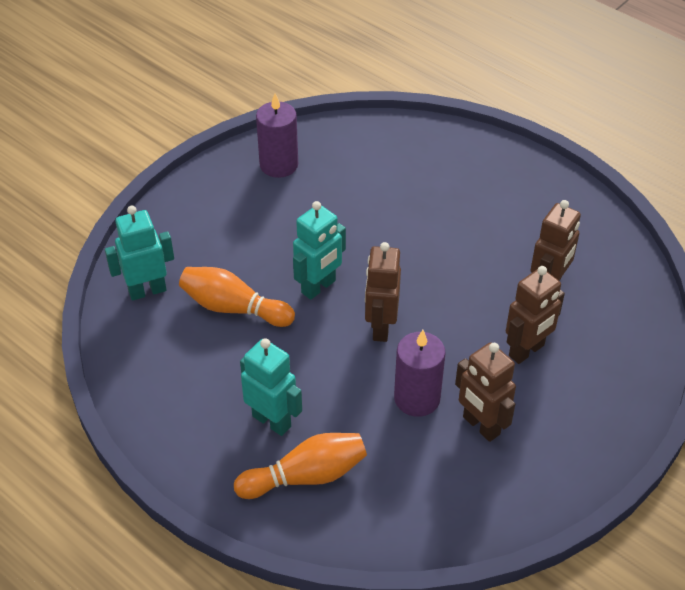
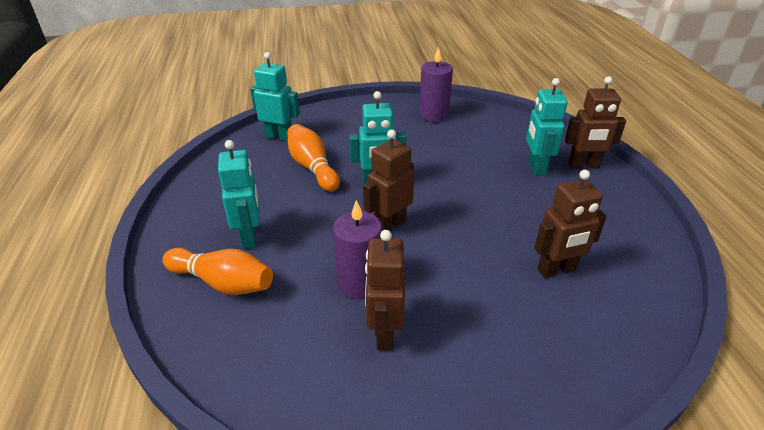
camera: 40 degrees right, 10 degrees down
brown robot [506,266,565,364] -> brown robot moved to [565,76,626,169]
none -> turquoise robot [526,78,568,176]

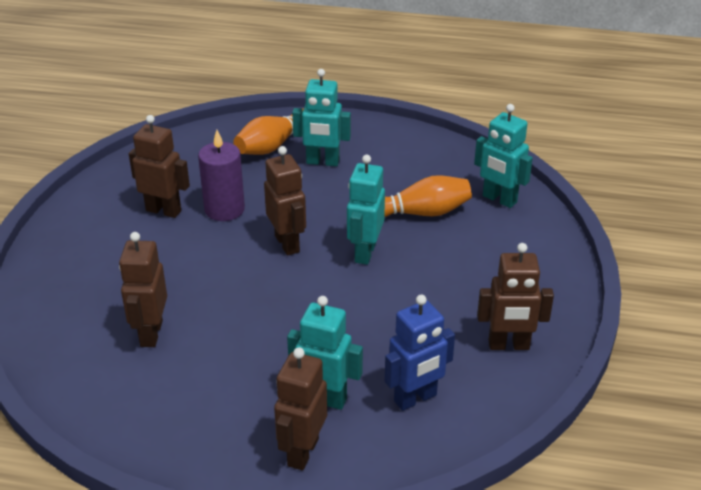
camera: 110 degrees right, 0 degrees up
turquoise robot [250,52,300,142] -> turquoise robot turned 90 degrees clockwise [474,104,533,208]
purple candle [419,47,453,122] -> brown robot [477,243,554,350]
none -> blue robot [385,295,455,411]

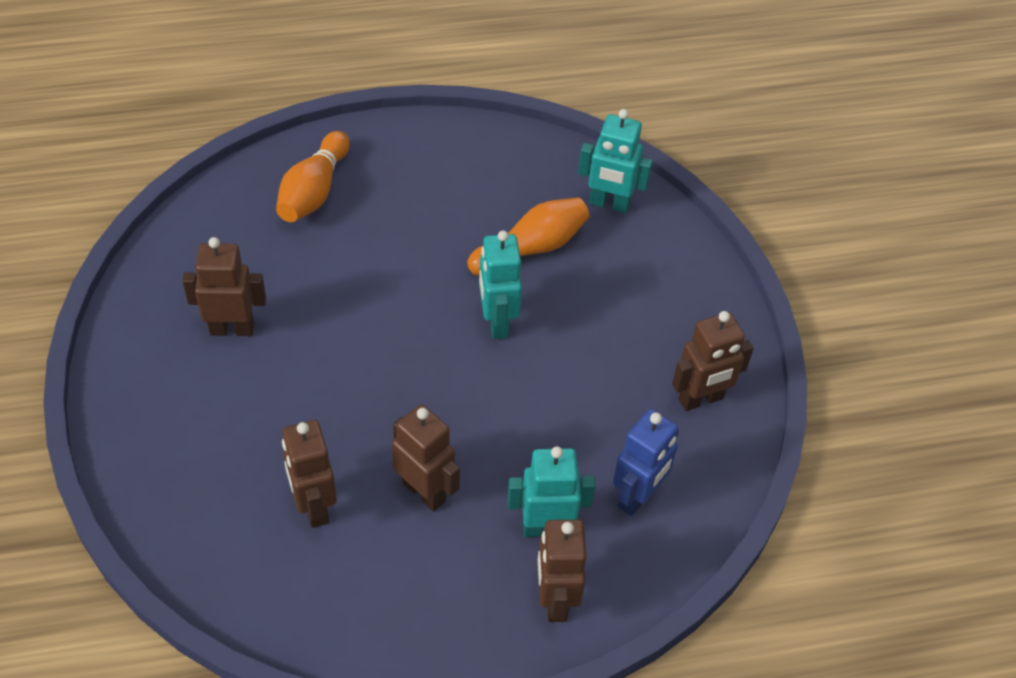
camera: 25 degrees left, 15 degrees up
purple candle [198,130,245,221] -> none
brown robot [264,146,306,256] -> brown robot moved to [392,404,460,511]
turquoise robot [292,69,351,166] -> none

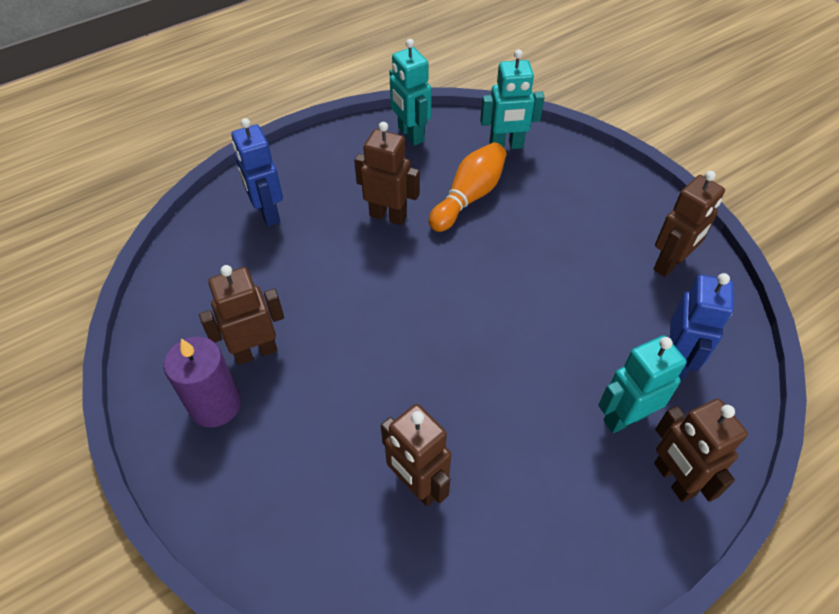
camera: 20 degrees left, 0 degrees up
orange bowling pin [276,131,350,222] -> blue robot [231,118,283,226]
brown robot [392,404,460,511] -> brown robot moved to [354,122,420,225]
turquoise robot [479,231,522,339] -> turquoise robot moved to [390,39,432,146]
none -> purple candle [164,336,241,428]

